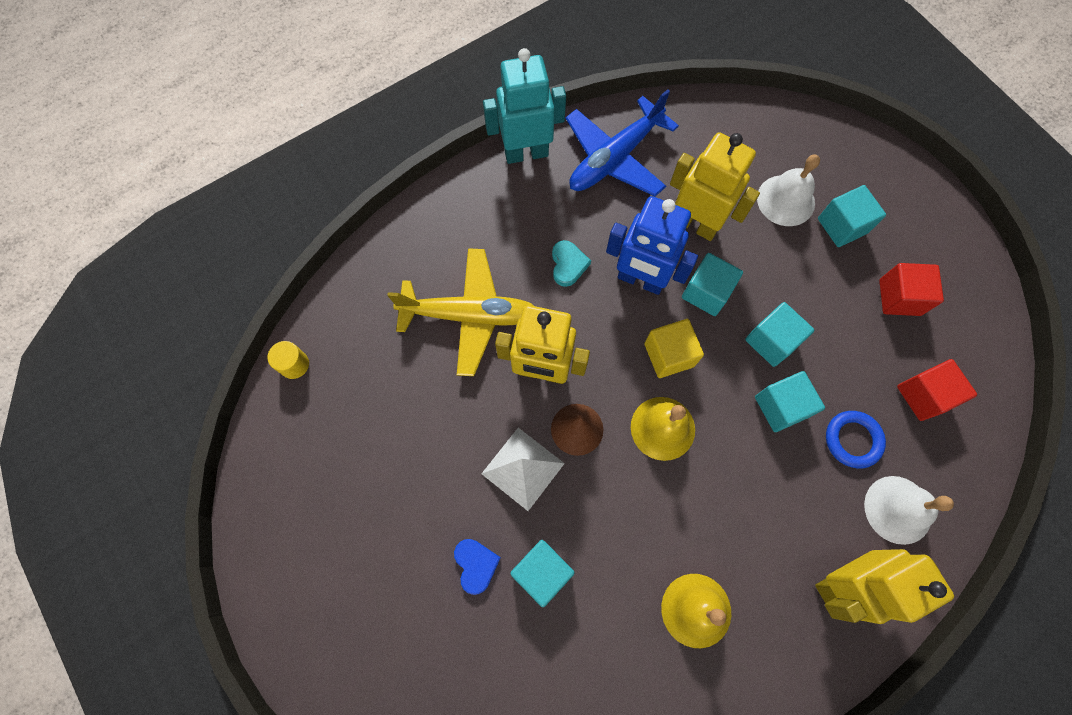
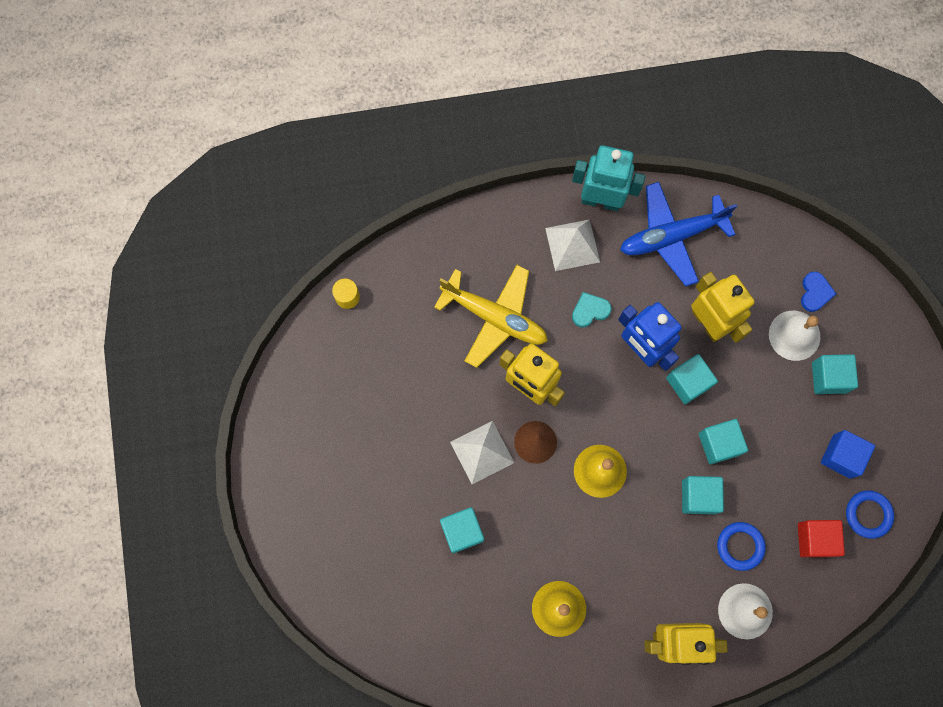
camera: 25 degrees right, 5 degrees up
blue heart [454,539,501,595] -> blue heart moved to [801,272,836,312]
turquoise heart [552,240,591,287] -> turquoise heart turned 135 degrees counterclockwise [572,292,611,328]
yellow cube [644,319,704,378] -> none
red cube [879,263,944,316] -> blue cube [821,430,875,479]
none -> white pyramid [545,219,600,271]
none -> blue ring [846,490,894,539]

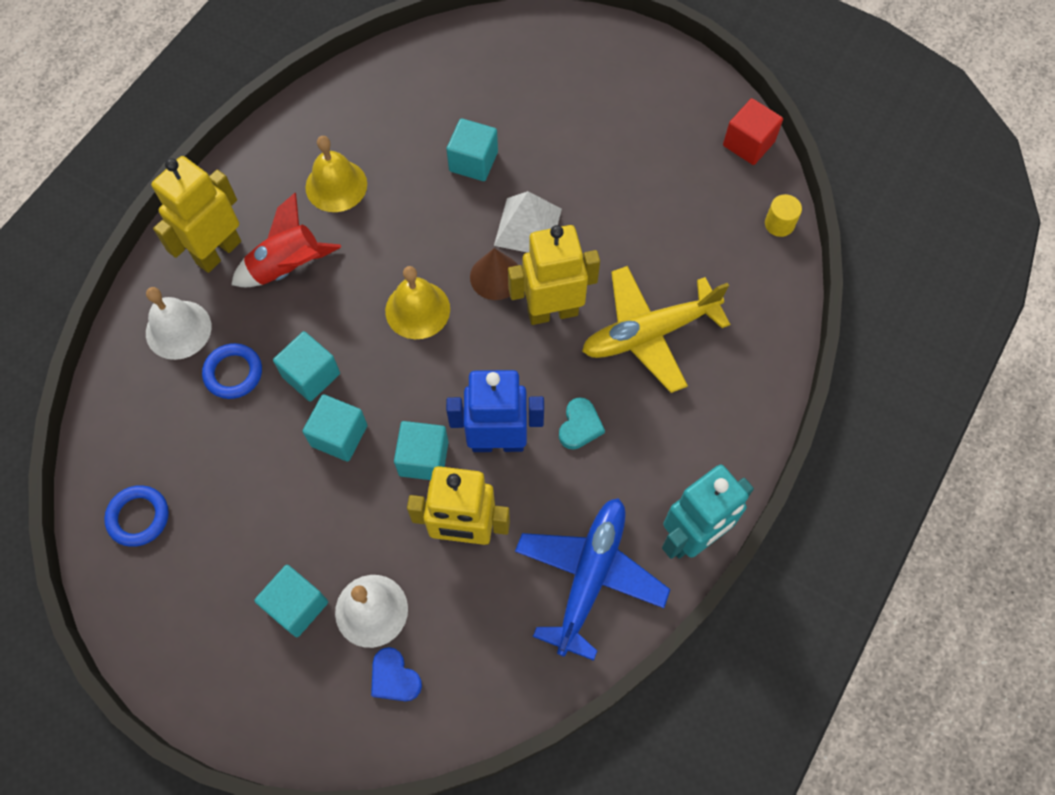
camera: 130 degrees right, 10 degrees down
white pyramid [545,219,600,271] -> none
red cube [798,520,845,557] -> red cube moved to [723,98,783,165]
blue cube [821,430,875,479] -> none
none -> red rocket [231,193,341,287]

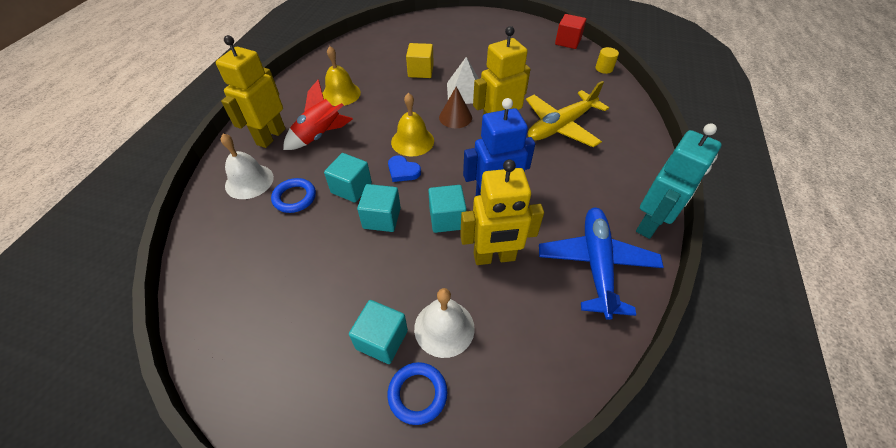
camera: 15 degrees left, 15 degrees down
blue ring [104,485,169,547] -> blue ring moved to [388,362,447,425]
blue heart [371,647,422,701] -> blue heart moved to [388,156,421,182]
turquoise cube [446,118,498,181] -> yellow cube [406,43,434,78]
turquoise heart [559,397,605,449] -> none

